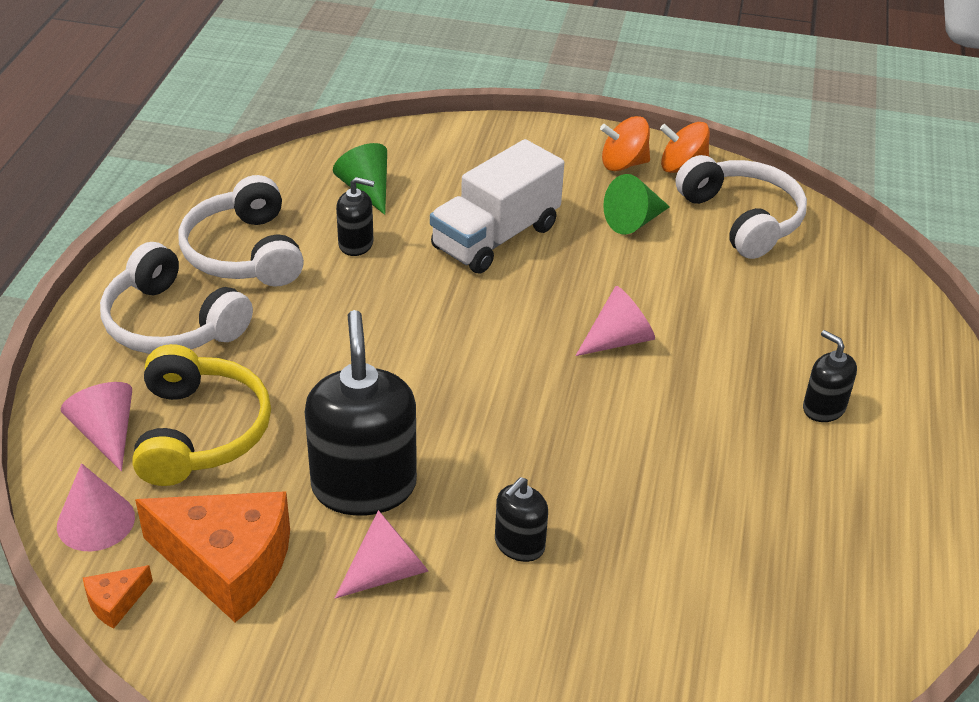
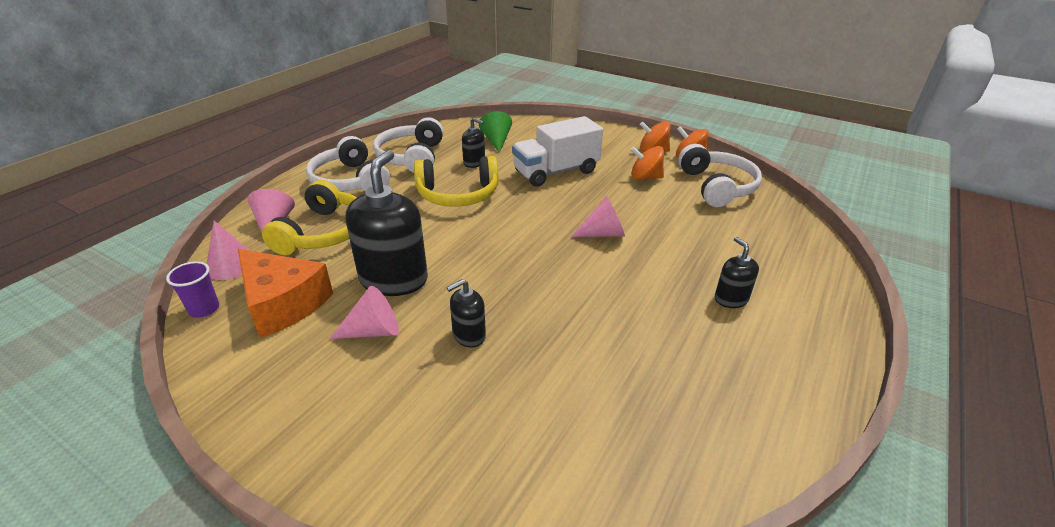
camera: 20 degrees right, 5 degrees down
orange cheese [83,565,153,629] -> purple cup [166,261,219,318]
green cone [603,174,670,235] -> orange spinning top [631,146,664,180]
none -> yellow headphones [414,156,499,207]

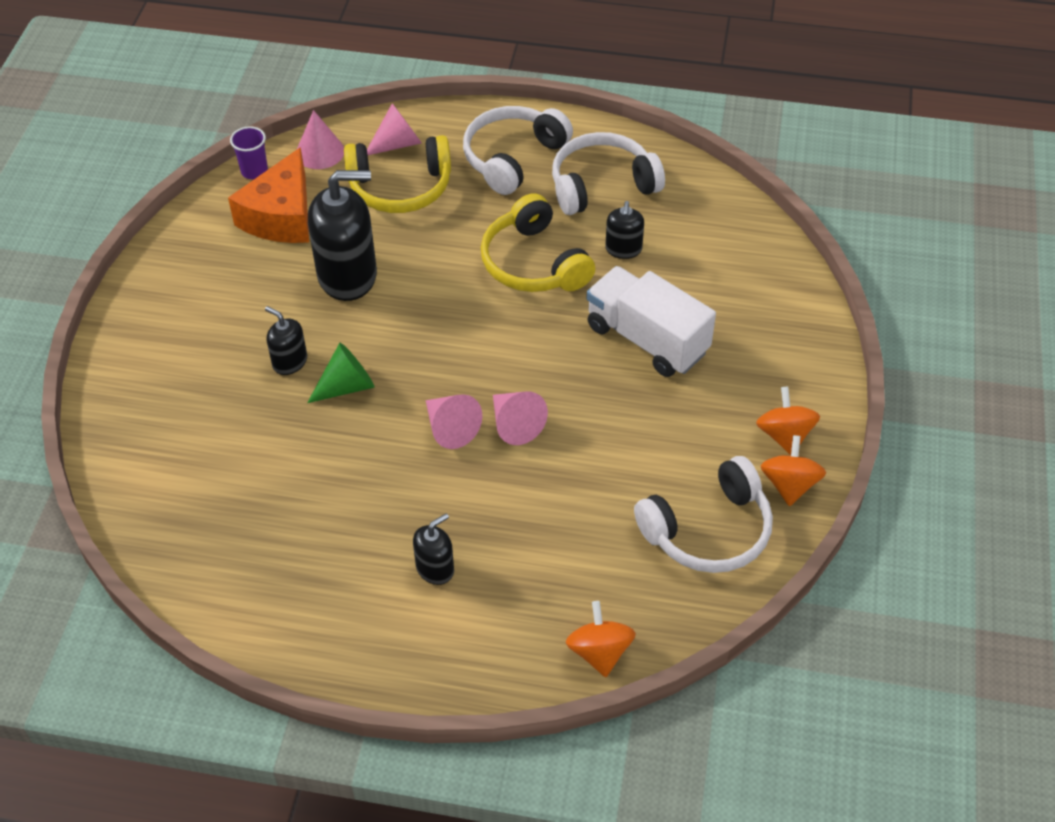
camera: 70 degrees right, 15 degrees up
pink cone [330,286,399,339] -> pink cone moved to [426,394,482,449]
green cone [479,111,512,153] -> green cone moved to [307,343,374,403]
orange spinning top [631,146,664,180] -> orange spinning top moved to [566,601,636,677]

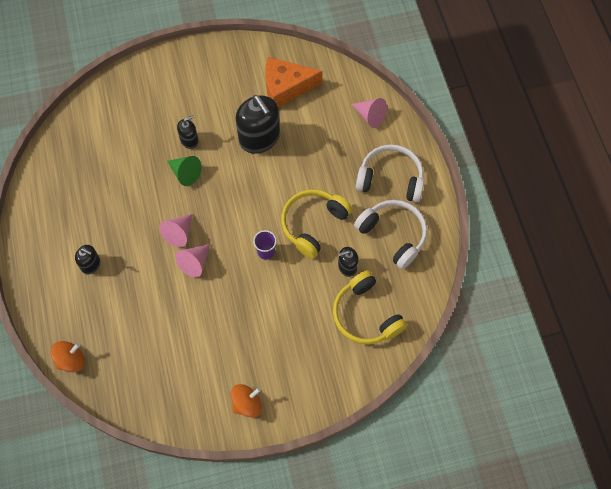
camera: 65 degrees right, 15 degrees up
purple cup [230,126,268,179] -> purple cup moved to [253,230,277,260]
black soap dispenser [265,306,307,375] -> black soap dispenser turned 45 degrees clockwise [177,115,199,149]
pink cone [297,110,344,169] -> none
yellow headphones [344,135,451,213] -> yellow headphones moved to [333,270,407,344]
white truck [586,266,716,377] -> none
white headphones [634,456,773,573] -> none
orange spinning top [761,435,826,506] -> none

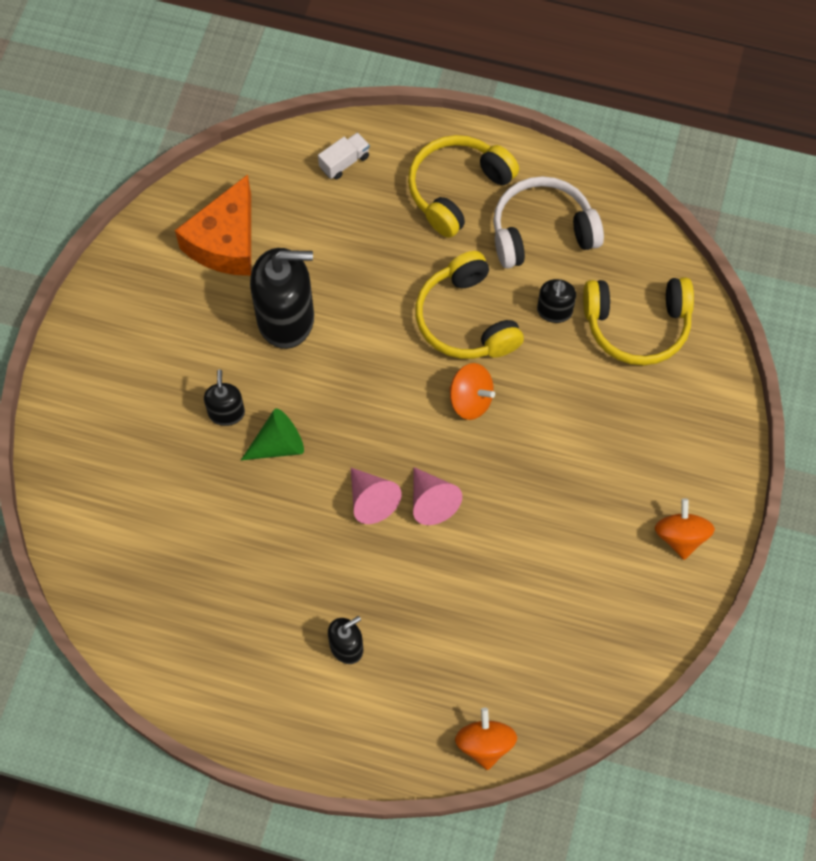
camera: 60 degrees left, 0 degrees up
purple cup [253,230,277,260] -> orange spinning top [449,363,495,420]
pink cone [351,98,387,128] -> white truck [318,132,370,180]
white headphones [356,145,424,203] -> yellow headphones [408,135,519,238]

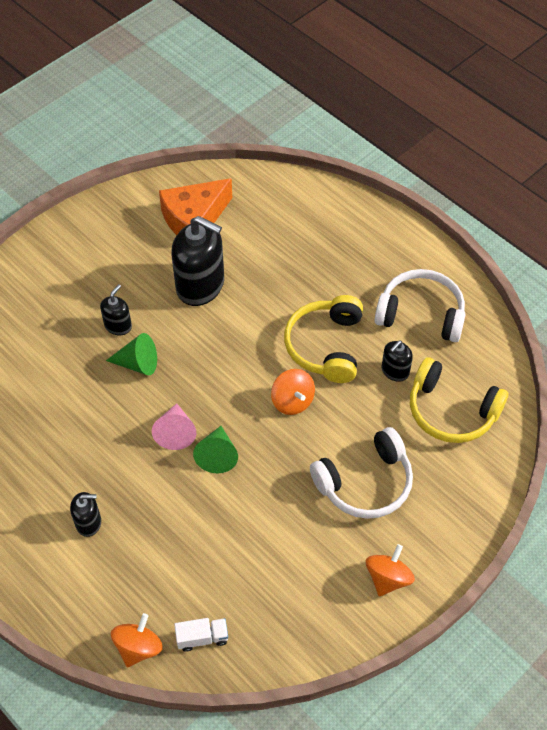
camera: 30 degrees right, 10 degrees down
white truck [318,132,370,180] -> white truck moved to [174,618,228,652]
yellow headphones [408,135,519,238] -> none
pink cone [413,467,462,525] -> green cone [193,426,238,473]
none -> white headphones [310,427,413,519]

